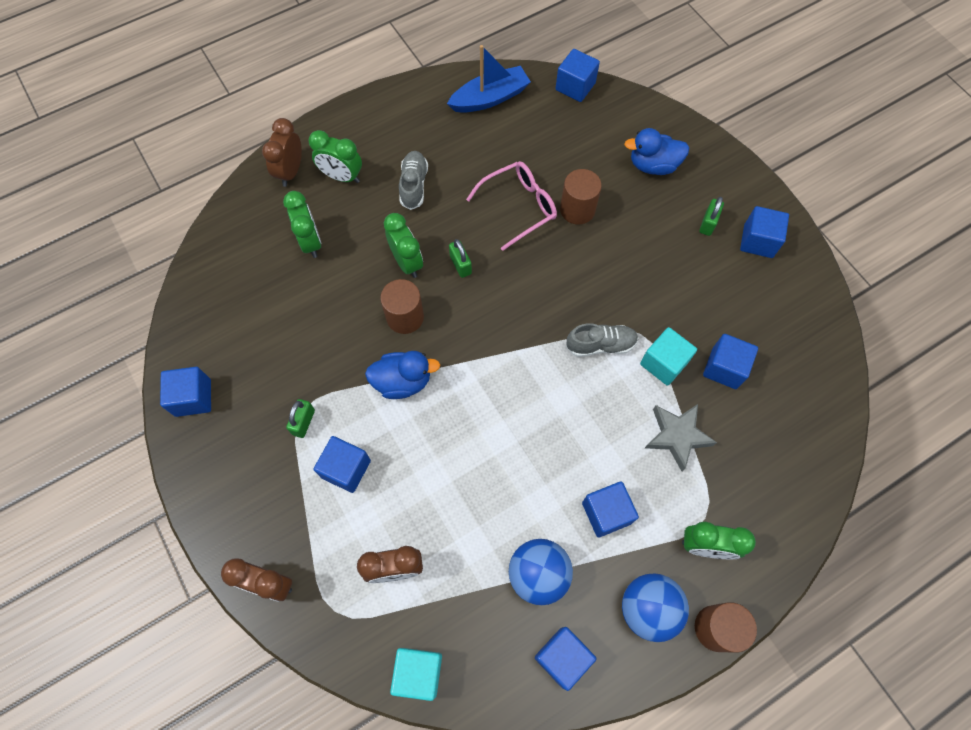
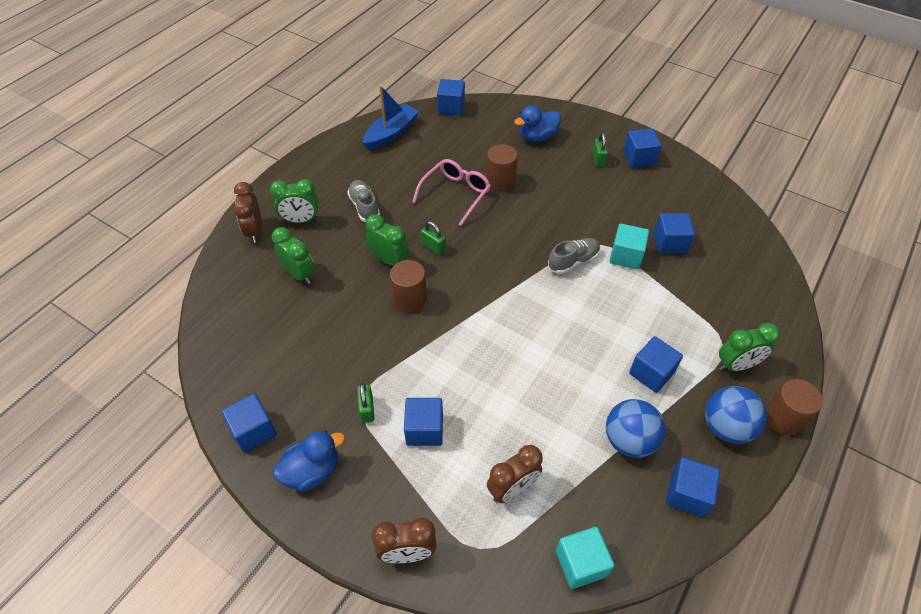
camera: 25 degrees left, 15 degrees down
blue duck [365,351,440,399] -> blue duck moved to [273,430,345,492]
grey star [645,404,717,471] -> none

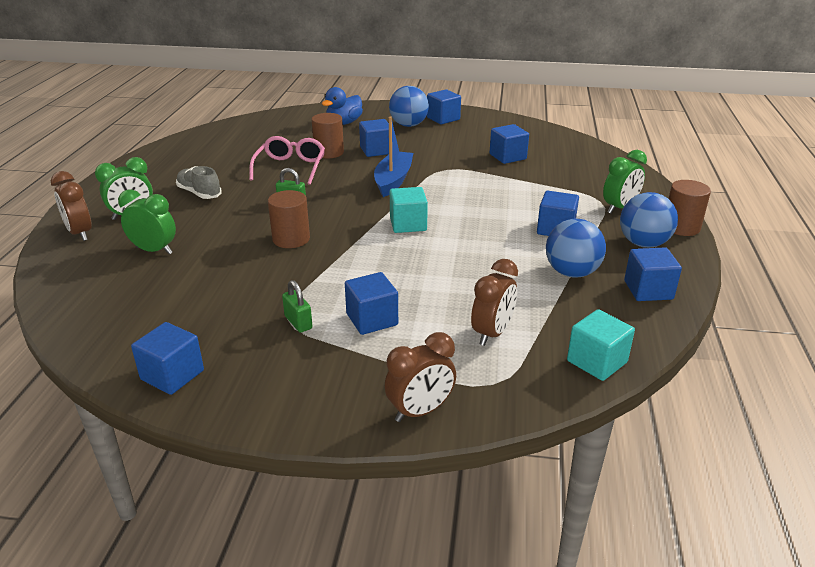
camera: 25 degrees left, 20 degrees down
blue duck [273,430,345,492] -> none
blue boat [363,85,419,150] -> blue boat moved to [374,117,413,197]
green clock [365,214,409,266] -> none
blue cube [437,79,465,116] -> blue cube moved to [359,119,389,157]
grey shoe [548,238,600,274] -> none
green padlock [592,132,608,167] -> blue ball [389,86,429,127]
turquoise cube [610,223,649,269] -> turquoise cube moved to [390,187,428,233]

